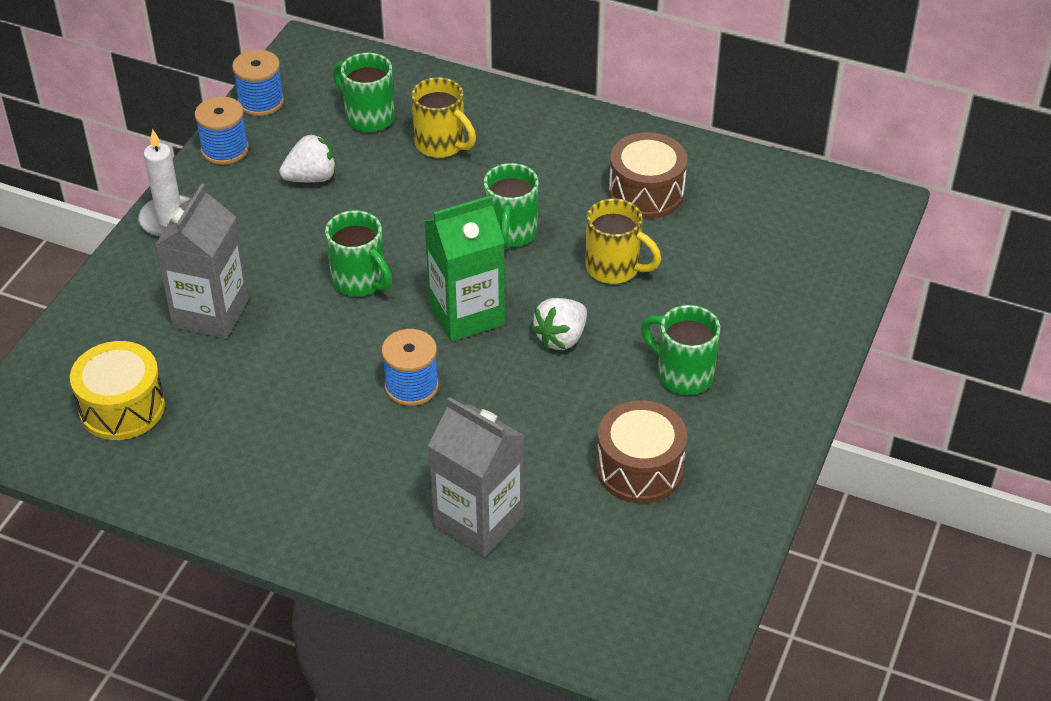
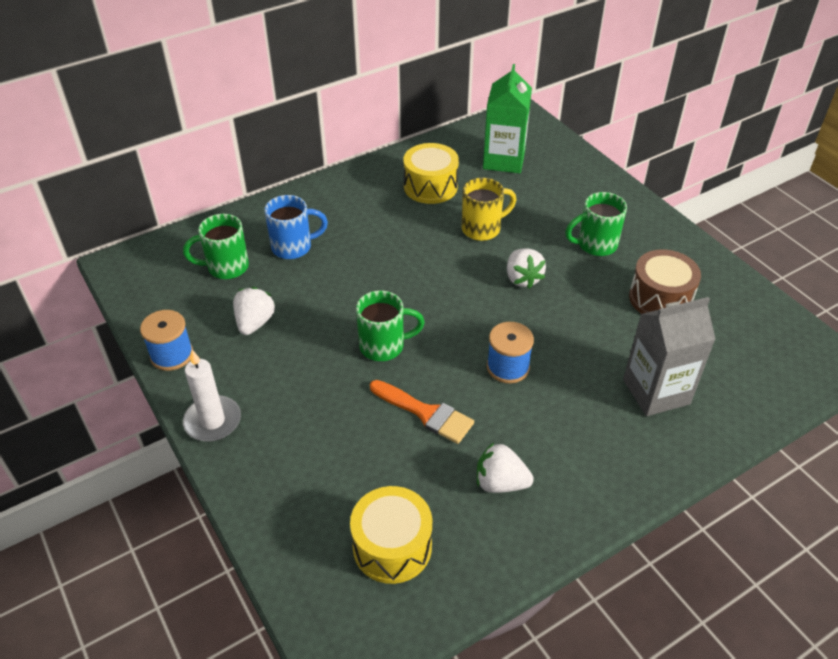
camera: 55 degrees left, 0 degrees up
grey carton [155,184,249,339] -> none
blue spool [232,50,284,116] -> none
yellow mug [411,77,476,158] -> blue mug [264,195,328,259]
green carton [424,195,505,342] -> green carton moved to [483,64,532,173]
green mug [484,163,539,249] -> none
brown drum [609,132,687,219] -> yellow drum [403,143,459,204]
none -> orange brush [370,380,474,444]
none -> white strawberry [477,442,534,493]

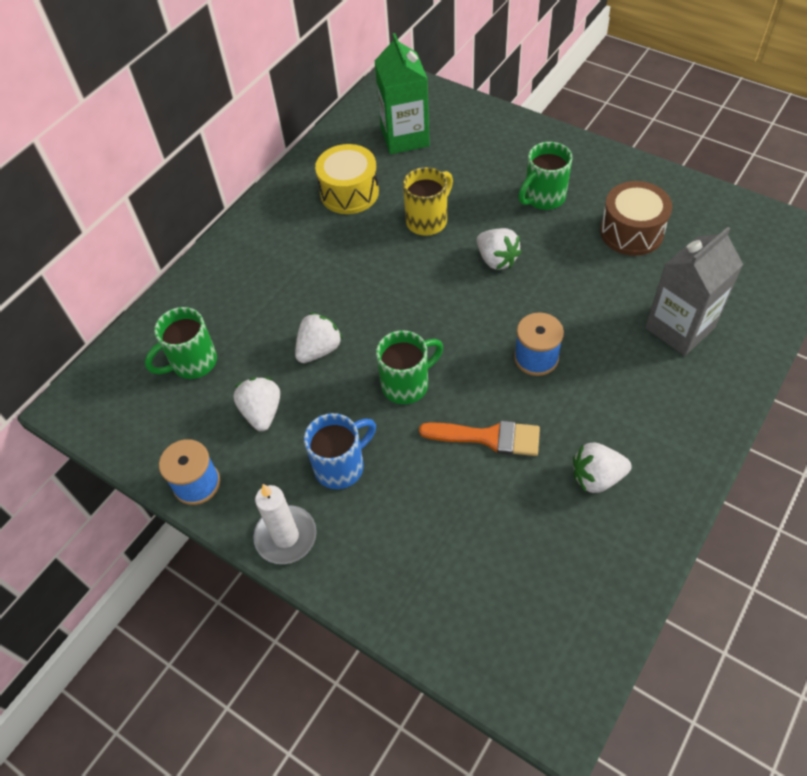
camera: 20 degrees left, 10 degrees up
blue mug [264,195,328,259] -> blue mug moved to [304,413,376,489]
yellow drum [350,486,432,584] -> none
none -> white strawberry [295,313,343,363]

